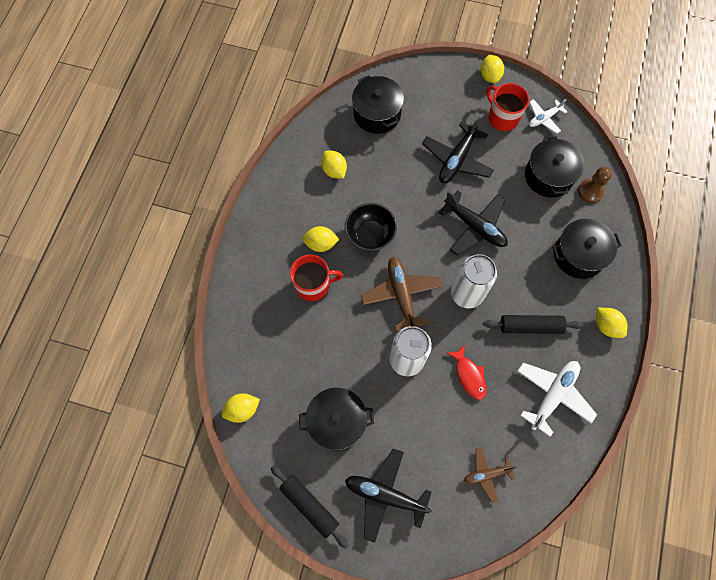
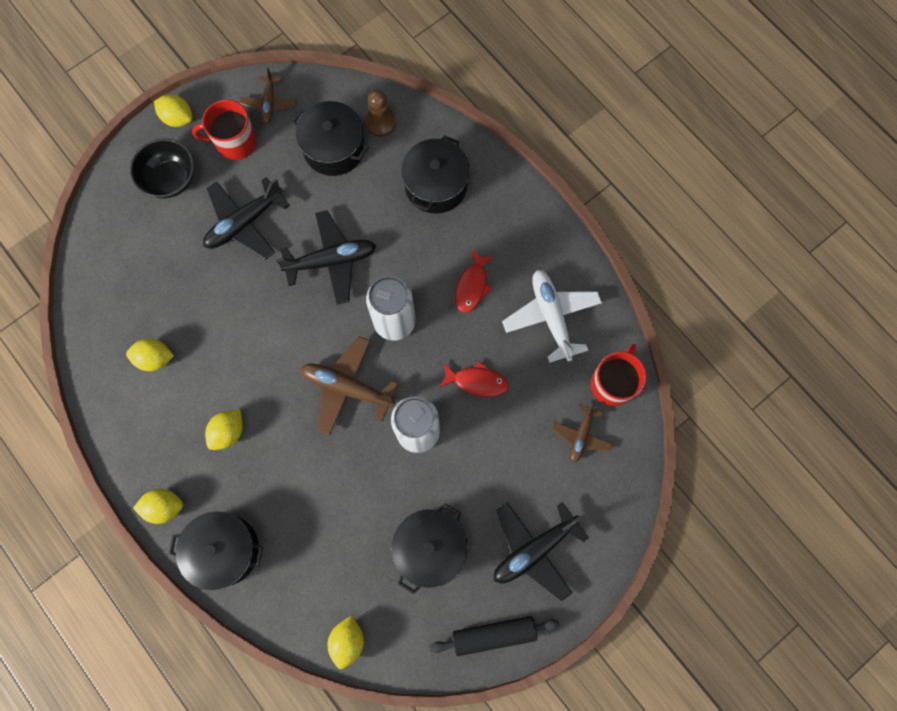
camera: 55 degrees left, 5 degrees up
red mug [290,255,343,301] -> red mug moved to [591,344,647,406]
black bowl [345,203,397,251] -> black bowl moved to [130,138,194,199]
black pot [352,75,404,134] -> black pot moved to [169,511,263,590]
black plane [422,116,494,183] -> black plane turned 75 degrees clockwise [203,177,290,260]
black rolling pin [483,315,583,334] -> red fish [455,250,494,313]
white plane [529,99,567,134] -> brown plane [240,68,297,124]
yellow lemon [596,308,627,338] -> yellow lemon moved to [133,489,183,524]

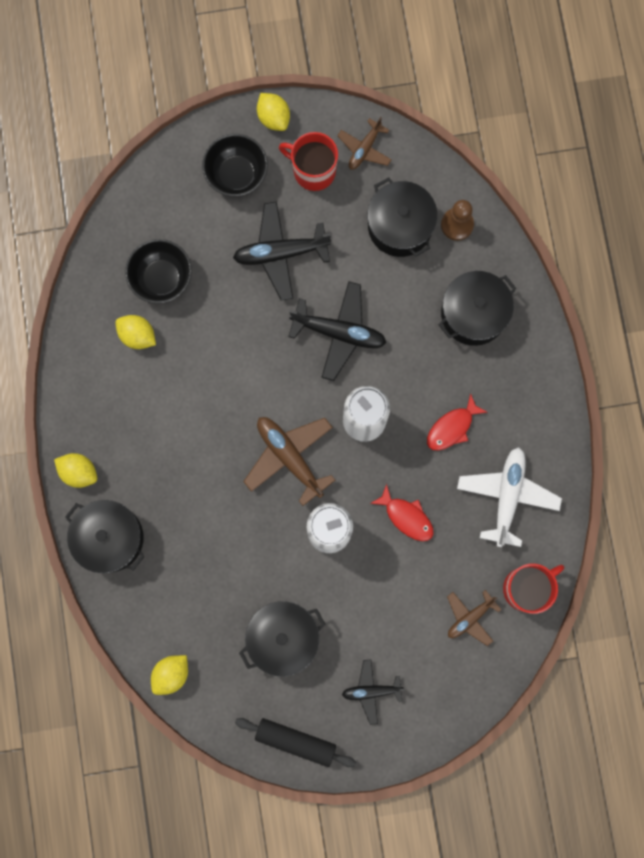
camera: 30 degrees right, 5 degrees up
yellow lemon [205,410,243,450] -> none
black plane [494,502,589,601] -> black plane [342,659,405,725], size x0.60
none -> black bowl [125,239,192,304]

